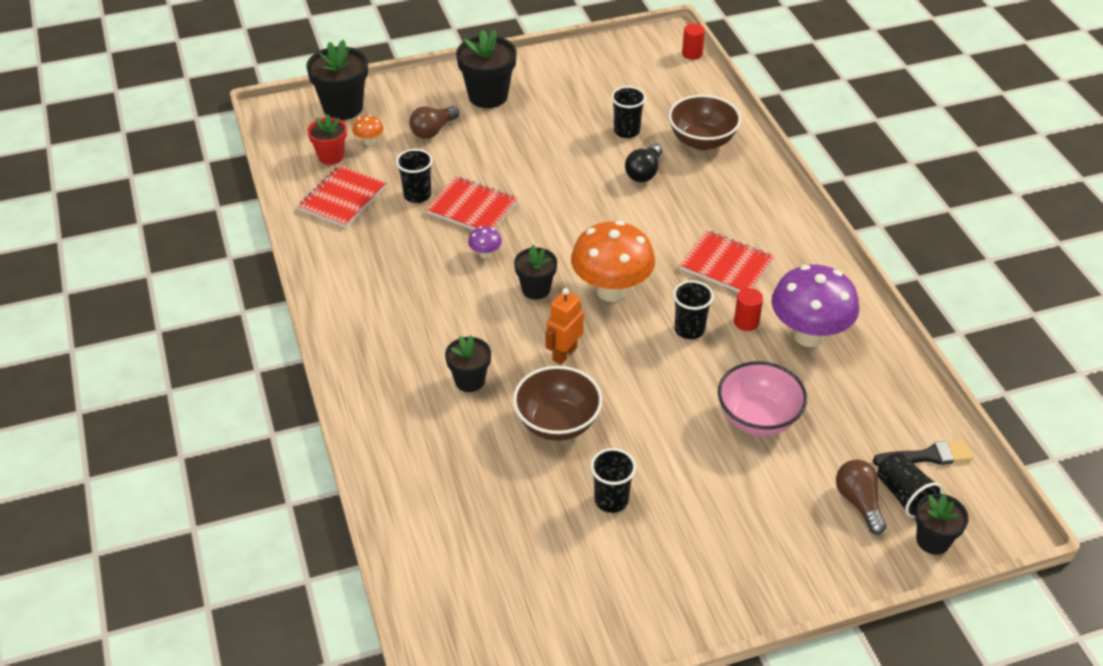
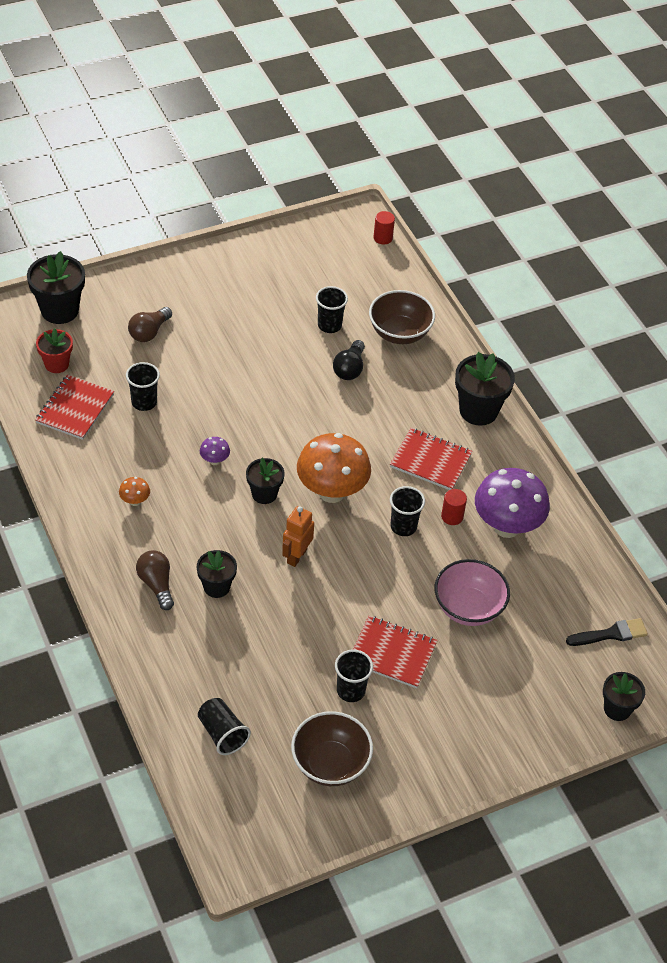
camera: 10 degrees left, 5 degrees up
orange mushroom [353,115,384,145] -> orange mushroom moved to [119,477,150,506]
red notebook [426,176,518,230] -> red notebook moved to [353,616,438,688]
black flower pot [456,29,517,108] -> black flower pot moved to [455,352,515,426]
brown bowl [513,366,602,441] -> brown bowl moved to [291,711,373,786]
brown light bulb [836,460,887,534] -> brown light bulb moved to [136,550,174,610]
black cup [877,453,943,518] -> black cup moved to [198,698,251,755]

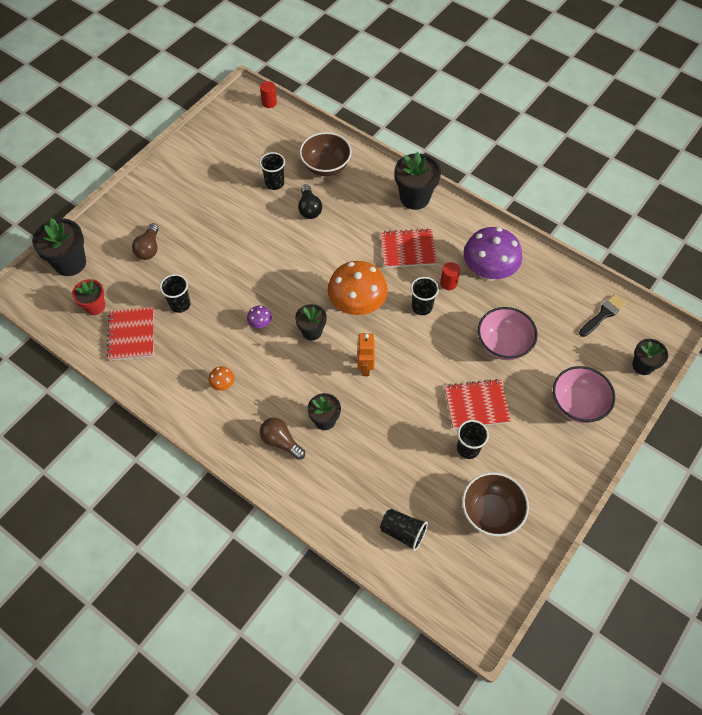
camera: 25 degrees left, 10 degrees up
none -> pink bowl [553,366,615,423]

